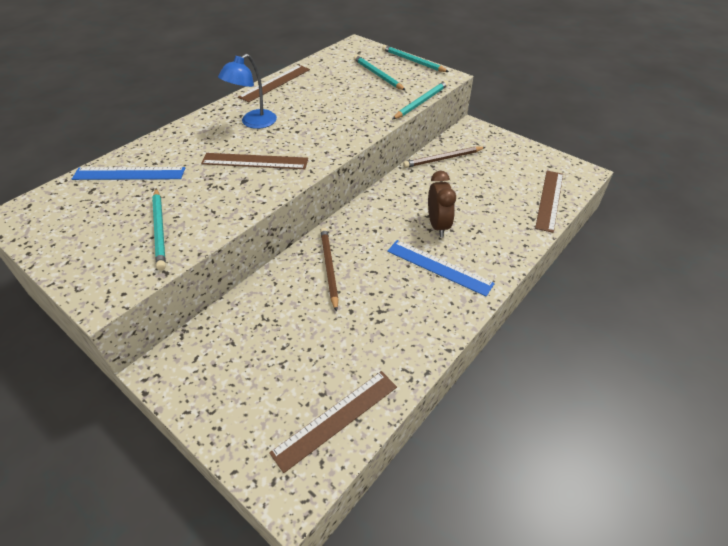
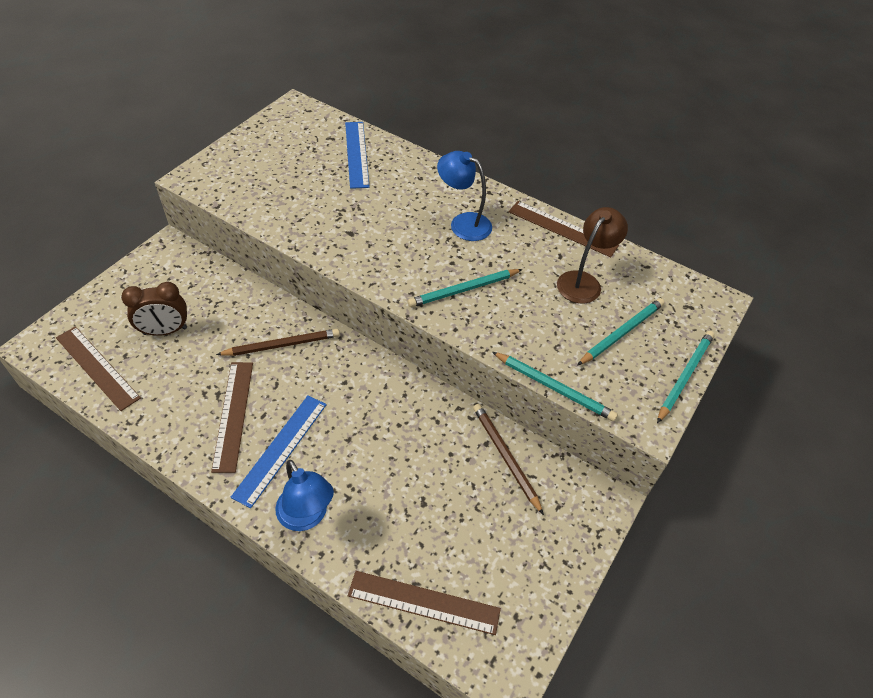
camera: 80 degrees right, 5 degrees up
turquoise pencil [152,188,166,270] -> turquoise pencil moved to [408,269,523,307]
brown ruler [201,153,308,169] -> brown ruler moved to [211,362,253,473]
brown clock [428,171,456,237] -> brown clock moved to [121,282,187,336]
none -> blue lamp [275,460,334,531]
none -> brown lamp [557,207,628,303]

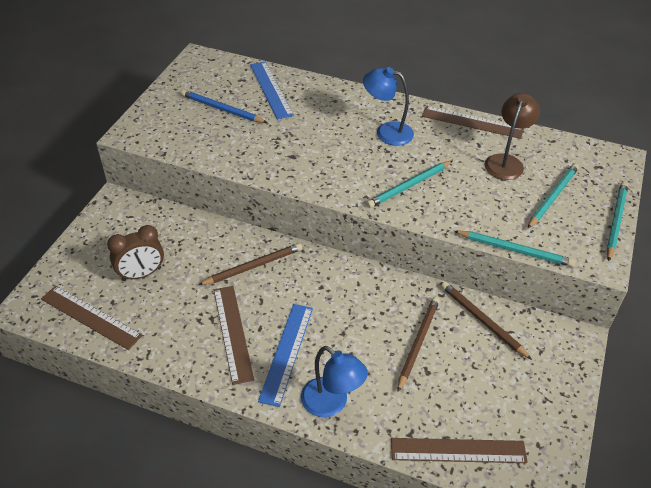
camera: 10 degrees left, 5 degrees down
none -> blue pencil [181,90,267,123]
none -> brown pencil [397,297,440,392]

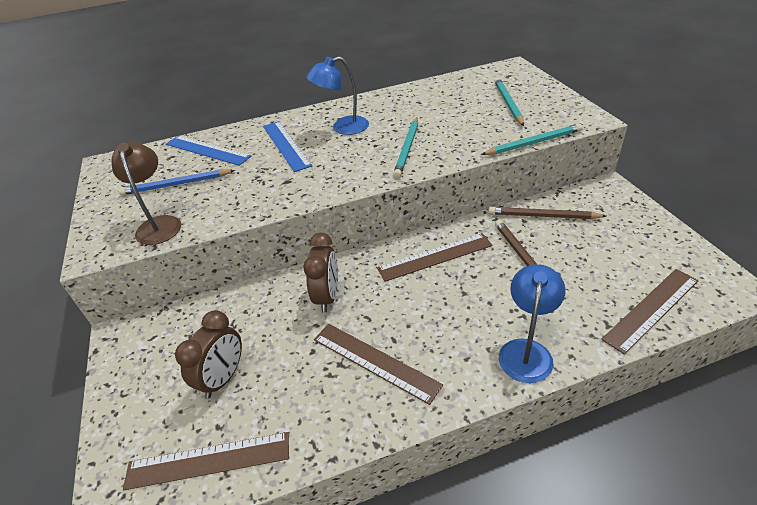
camera: 35 degrees left, 5 degrees down
brown pencil [198,243,302,285] -> brown clock [303,233,338,313]
blue ruler [258,304,313,407] -> blue ruler moved to [263,121,312,172]
blue lamp [301,346,368,417] -> blue lamp turned 75 degrees counterclockwise [499,264,565,383]
brown ruler [422,106,524,139] -> brown ruler moved to [377,233,493,282]
brown lamp [485,93,540,180] -> brown lamp moved to [112,142,181,245]
turquoise pencil [607,182,628,261] -> none

